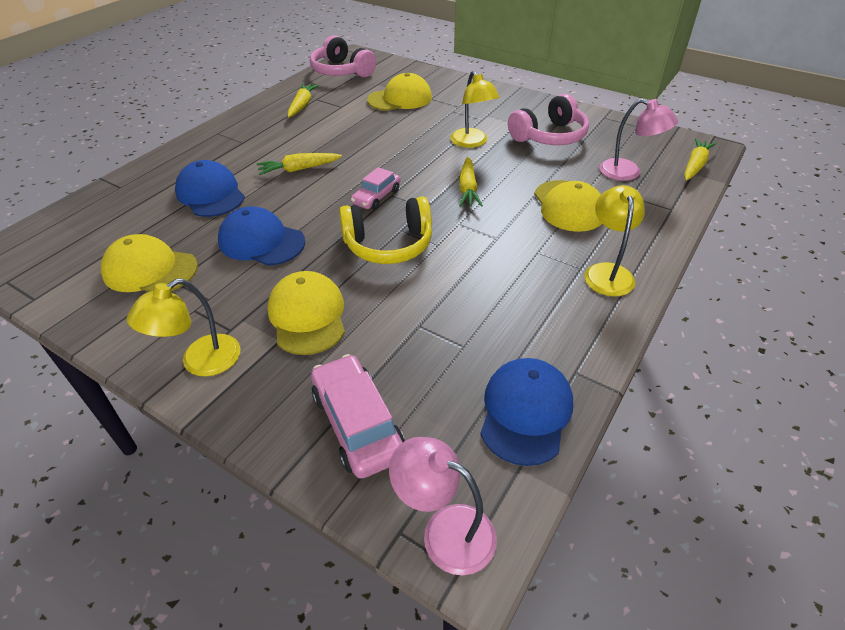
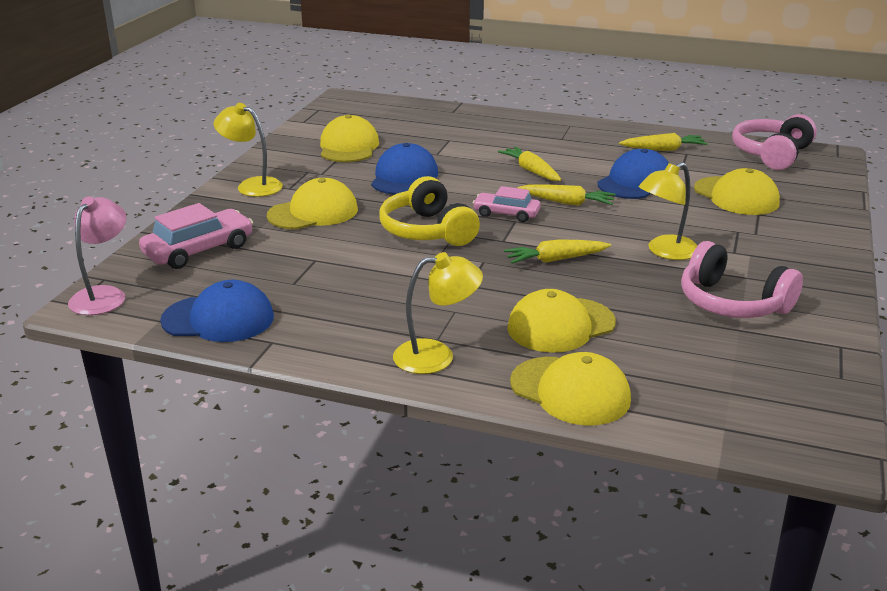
camera: 75 degrees right, 15 degrees down
blue cap [175,160,245,217] -> blue cap moved to [598,148,669,199]
pink lamp [599,99,678,181] -> none
yellow carrot [684,138,716,181] -> yellow carrot moved to [518,184,616,206]
none -> yellow cap [510,352,631,425]

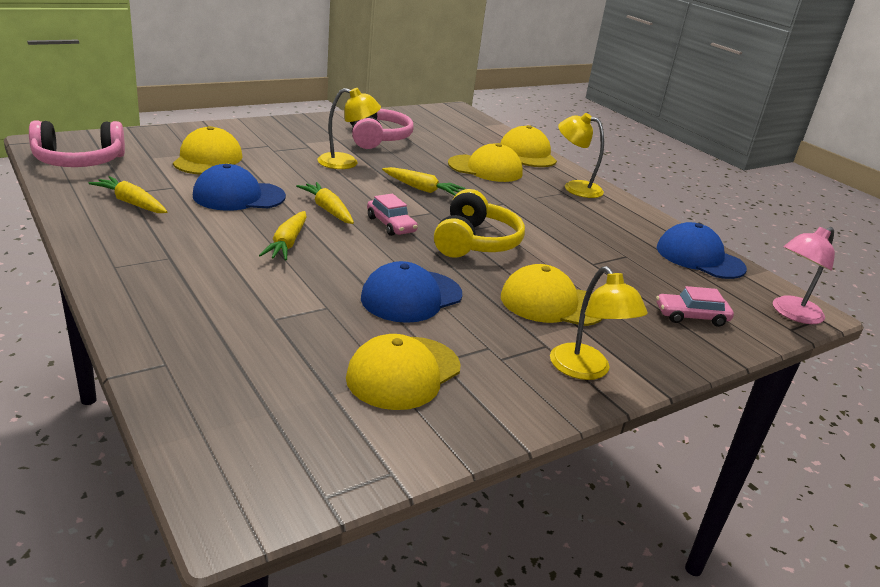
camera: 145 degrees left, 0 degrees up
pink car [139,203,253,269] -> pink car [656,286,734,327], size x0.64

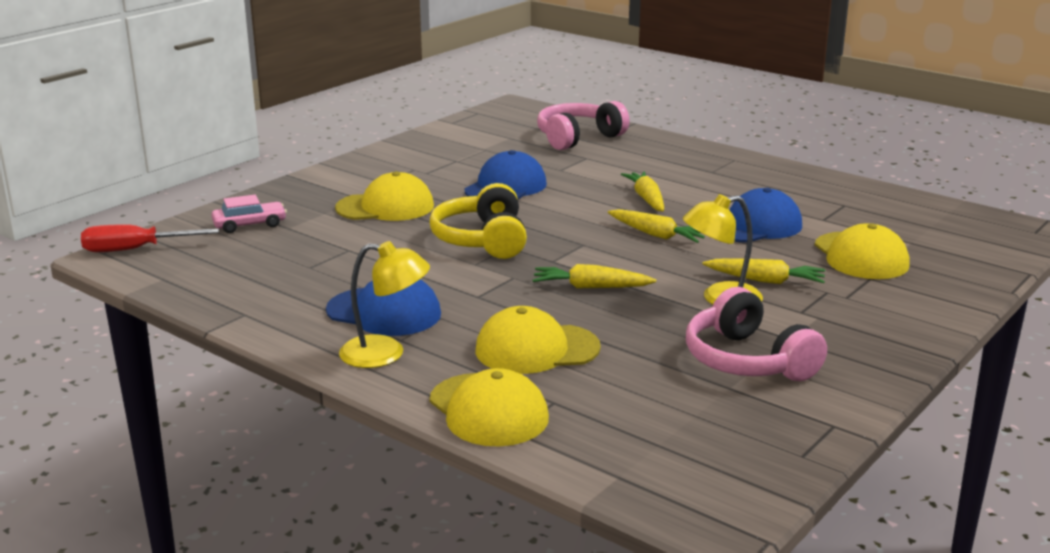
camera: 165 degrees right, 5 degrees down
pink headphones [29,120,125,167] -> pink headphones moved to [537,101,630,150]
yellow carrot [88,176,167,213] -> yellow carrot moved to [703,258,825,284]
yellow cap [346,334,461,410] -> none
pink car [367,194,418,236] -> none
yellow lamp [550,266,648,380] -> none
blue cap [657,222,747,279] -> blue cap moved to [326,279,441,336]
pink lamp [773,227,835,324] -> red screwdriver [81,224,219,252]

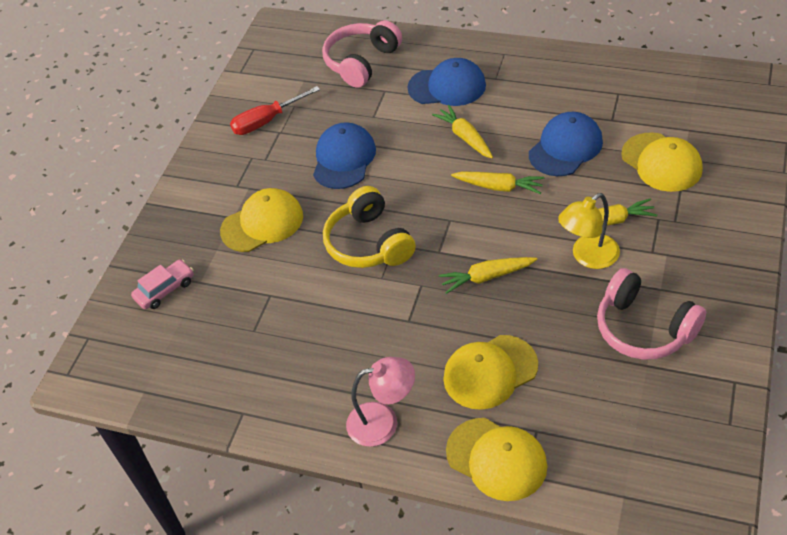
camera: 15 degrees left, 25 degrees up
red screwdriver [81,224,219,252] -> red screwdriver moved to [230,86,320,135]
blue cap [326,279,441,336] -> blue cap moved to [408,58,486,106]
yellow lamp [339,241,430,368] -> pink lamp [346,357,415,447]

